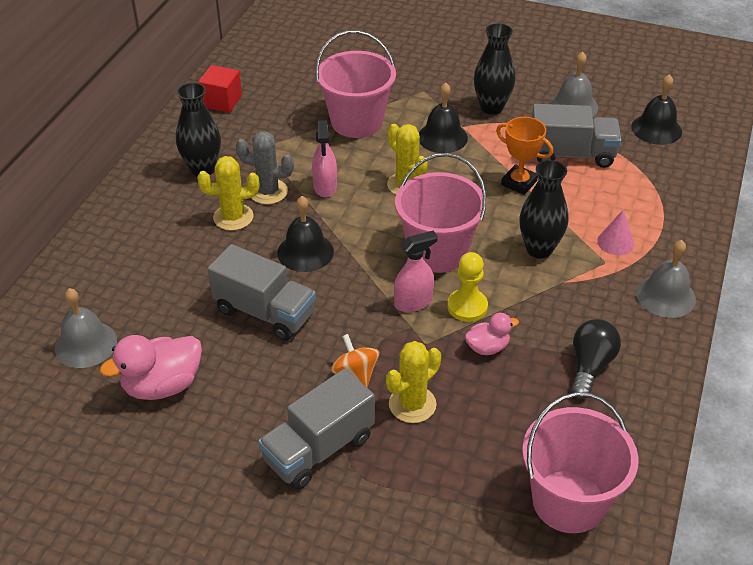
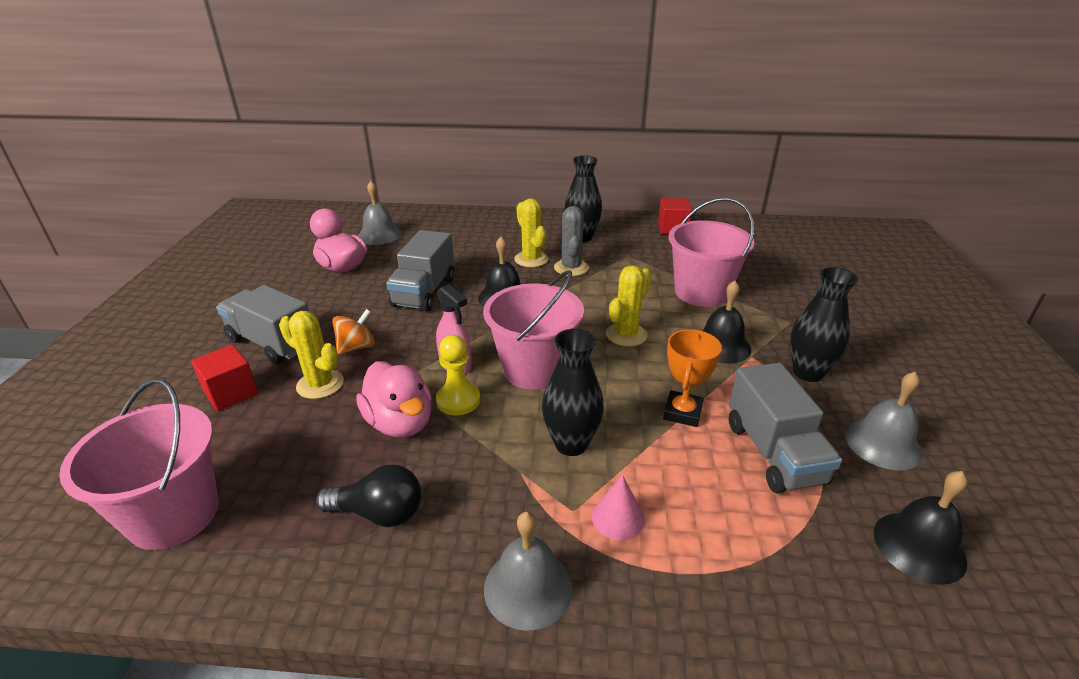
camera: 75 degrees right, 10 degrees down
pink spray bottle [312,120,337,197] -> none
pink duck [465,313,519,355] -> pink duck [356,361,432,438], size x1.74
none -> red cube [191,345,258,411]

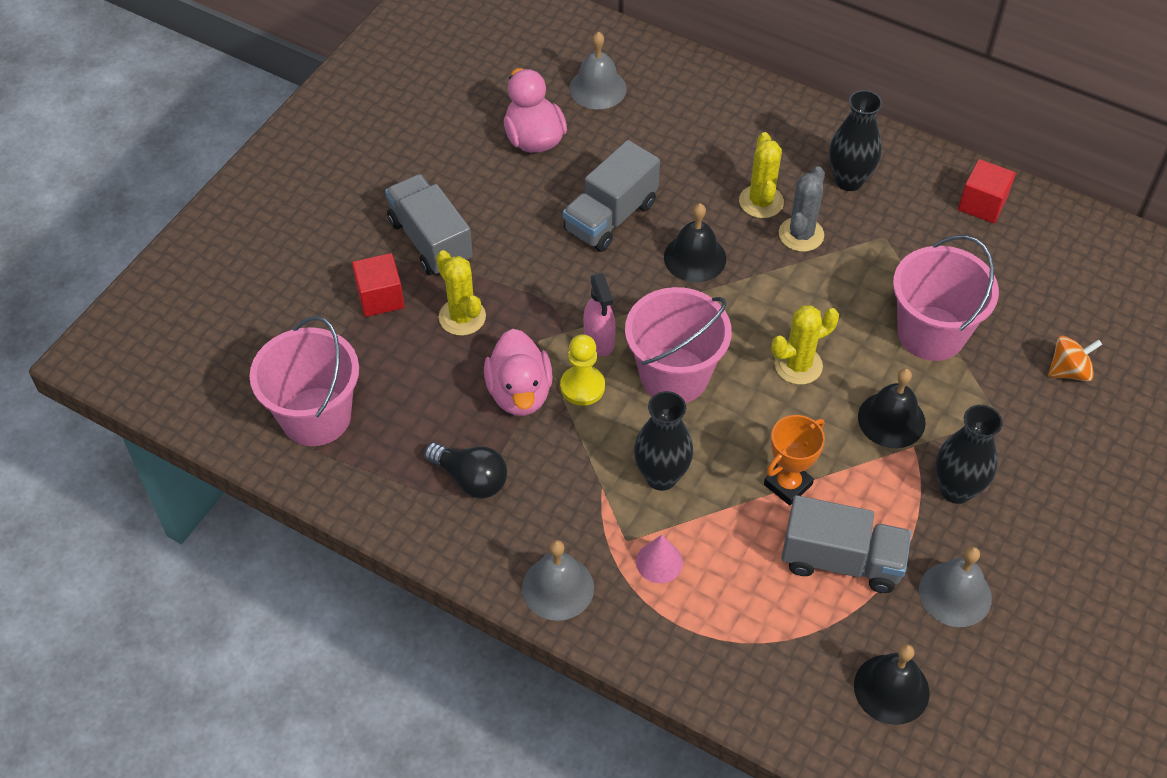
camera: 25 degrees right, 20 degrees up
orange spinning top [332,309,375,355] -> orange spinning top moved to [1048,336,1102,382]
grey truck [729,363,842,493] -> grey truck turned 90 degrees counterclockwise [781,495,911,593]

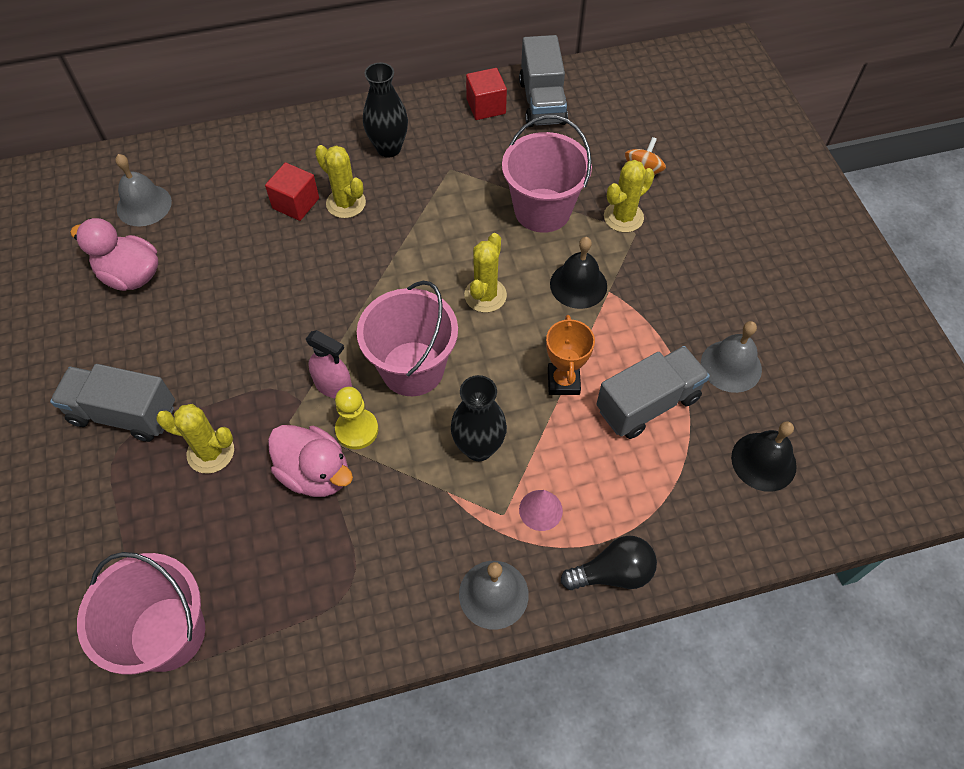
camera: 45 degrees left, 5 degrees up
red cube [352,253,404,317] -> red cube moved to [265,162,319,221]
black light bulb [424,443,507,498] -> black light bulb moved to [561,536,657,590]
grey truck [563,140,660,252] -> grey truck moved to [519,35,568,127]
black bell [664,203,726,282] -> none
grey cactus [779,166,825,252] -> none
black vase [935,405,1003,504] -> none
none -> yellow cactus [604,160,654,232]

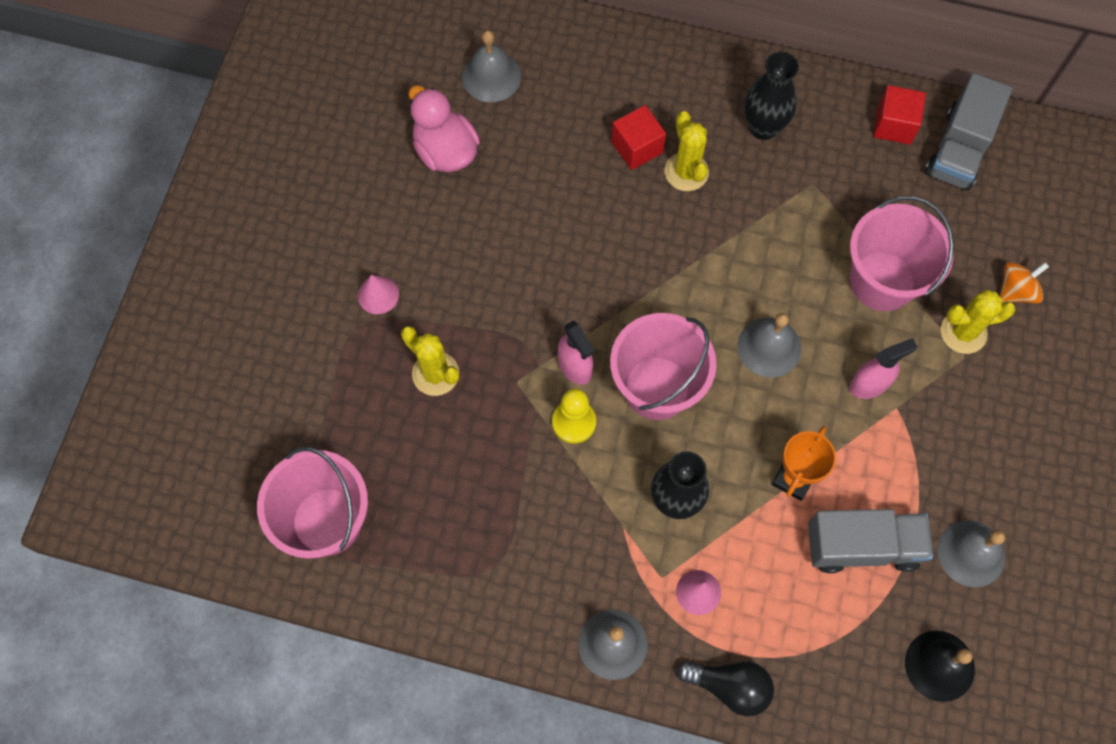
camera: 30 degrees right, 10 degrees up
grey truck [50,364,175,442] -> pink cone [358,275,399,314]
pink duck [268,425,353,497] -> none
yellow cactus [464,233,507,313] -> grey bell [738,313,801,377]
black bell [550,237,607,309] -> pink spray bottle [849,338,918,399]

